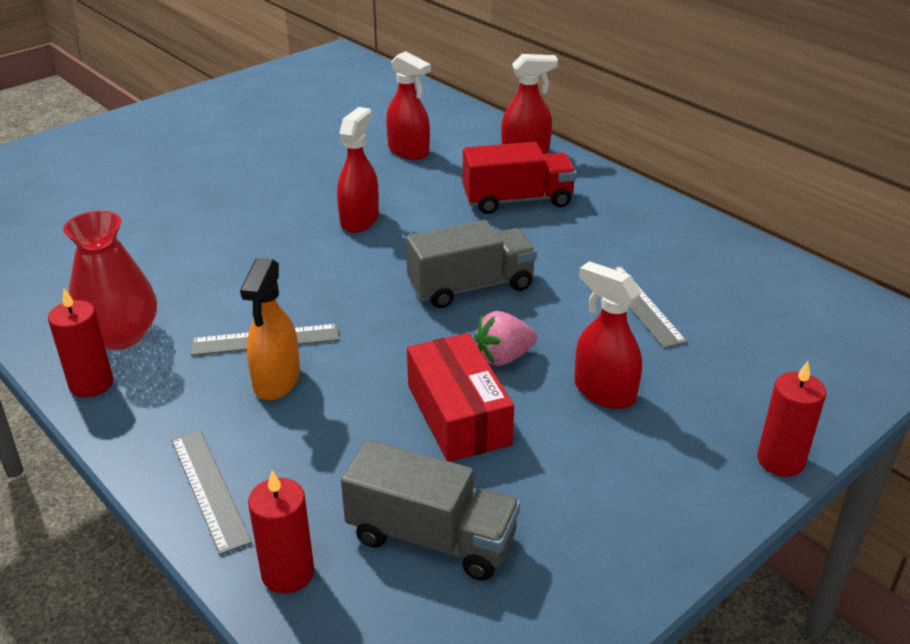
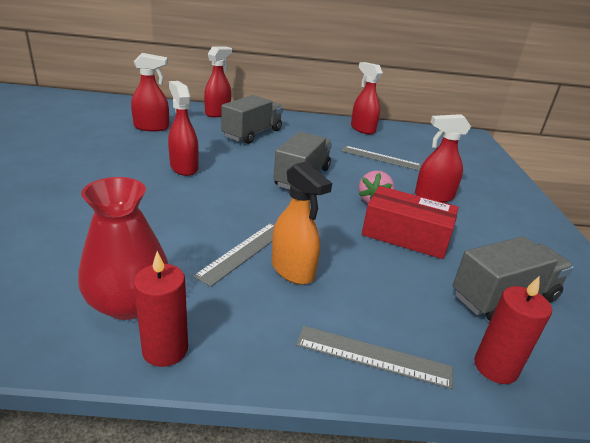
camera: 50 degrees left, 5 degrees down
red truck [463,142,577,214] -> grey truck [221,95,283,144]
red candle [757,361,826,477] -> none
none -> red spray bottle [351,62,383,134]

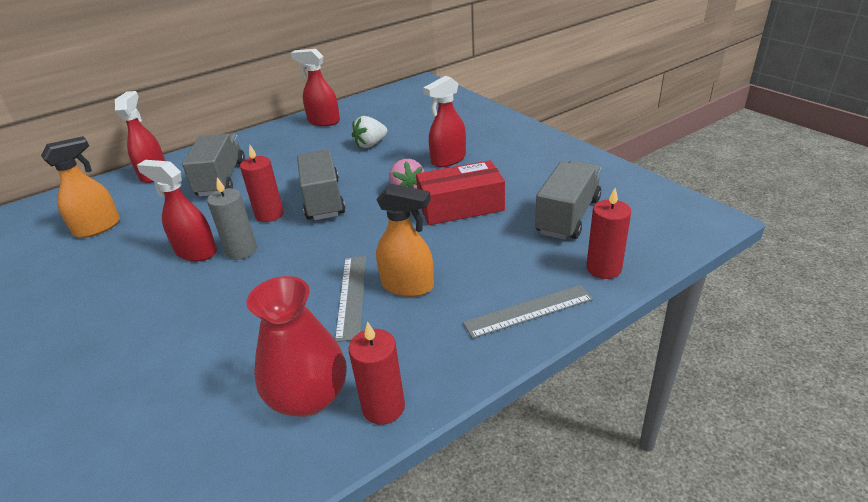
camera: 30 degrees left, 5 degrees up
red spray bottle [131,53,169,131] -> orange spray bottle [41,136,120,238]
grey ruler [341,146,422,171] -> white strawberry [352,116,387,148]
none -> grey candle [207,177,257,260]
none -> red candle [240,144,284,222]

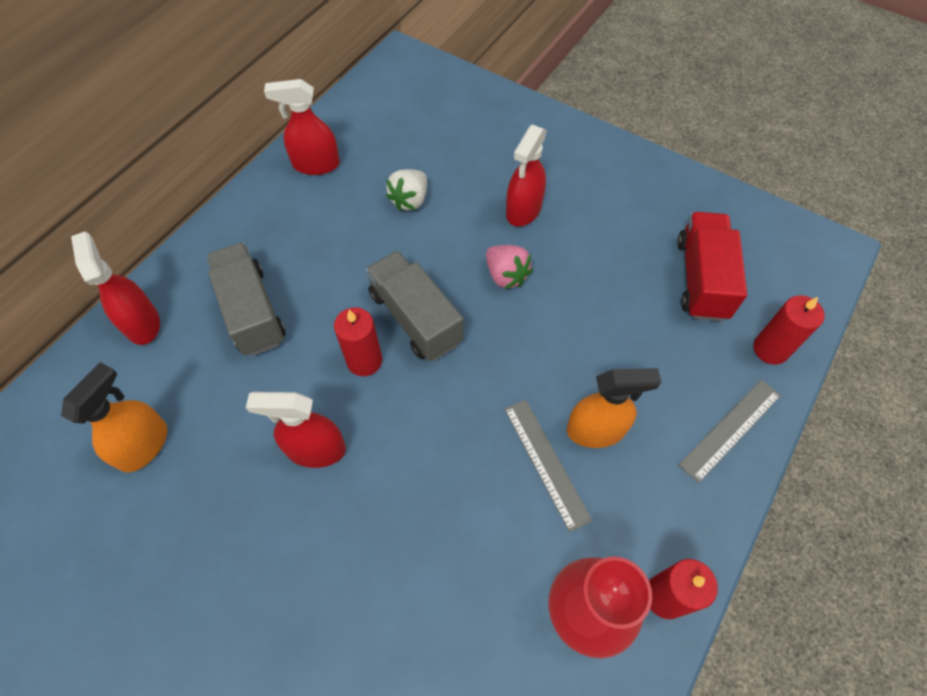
camera: 25 degrees left, 25 degrees up
grey candle [207,177,257,260] -> none
red box [416,160,505,225] -> none
grey truck [535,161,602,240] -> red truck [677,212,747,321]

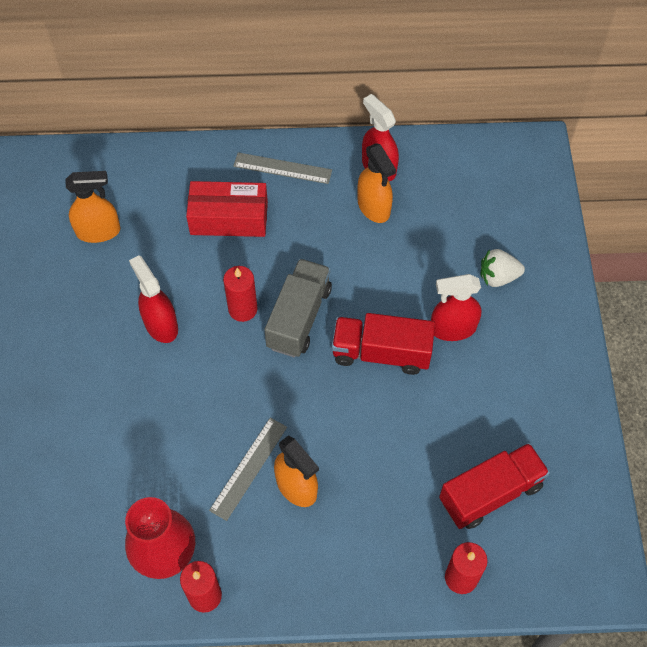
camera: 55 degrees right, 0 degrees up
red spray bottle [71,232,160,345] -> none
grey truck [206,242,286,356] -> red box [186,181,268,237]
white strawberry [386,169,427,211] -> white strawberry moved to [481,249,525,287]
pink strawberry [486,245,533,289] -> red truck [332,313,435,375]
grey ruler [679,380,781,483] -> grey ruler moved to [233,152,332,184]
none -> orange spray bottle [357,143,396,223]

